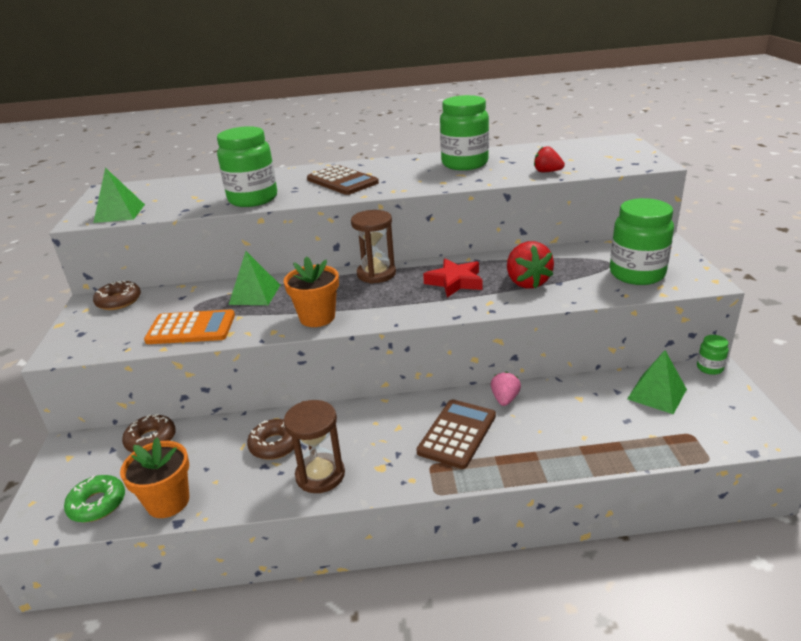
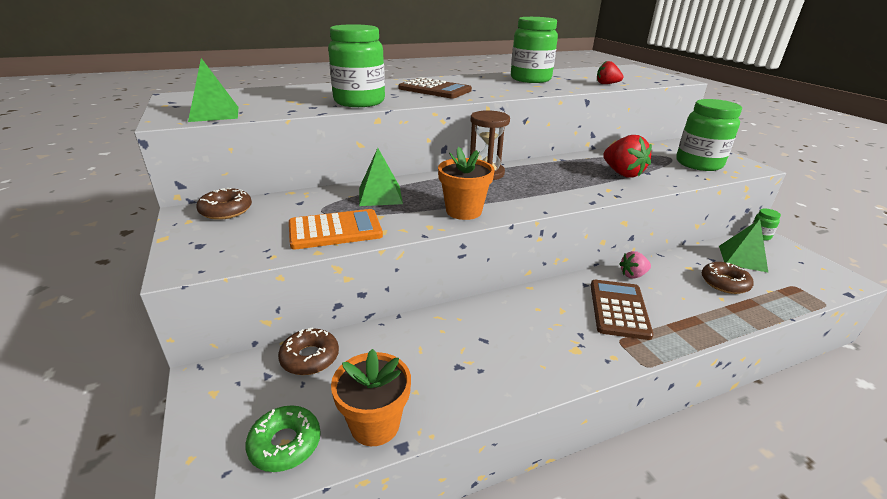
camera: 20 degrees left, 0 degrees up
brown donut [247,419,294,460] -> brown donut moved to [702,262,754,294]
brown hourglass [284,400,345,493] -> none
red star [423,259,483,297] -> none
pink strawberry [491,372,521,406] -> pink strawberry turned 105 degrees counterclockwise [619,251,651,279]

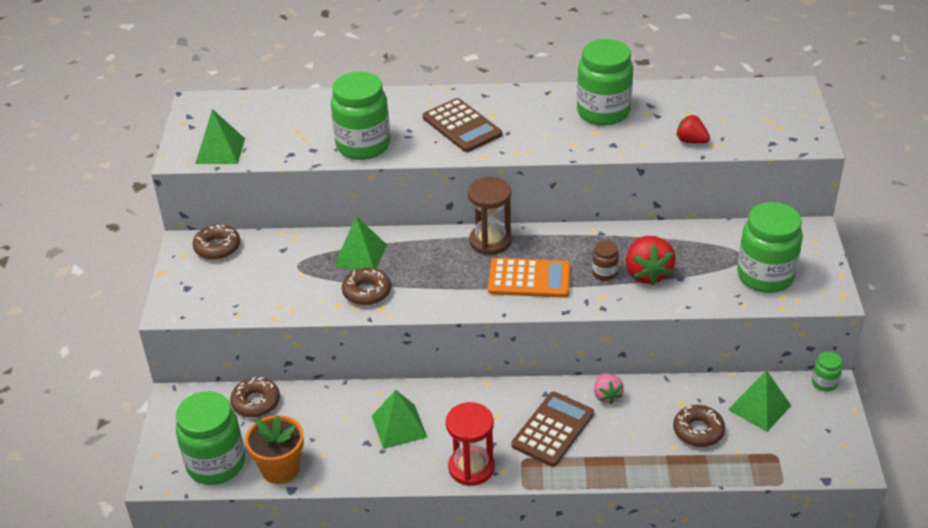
camera: 25 degrees right, 10 degrees up
green donut [246,405,321,472] -> green jar [176,391,245,485]
orange calculator [289,209,383,249] -> orange calculator moved to [488,258,570,298]
orange flower pot [438,147,495,220] -> none
pink strawberry [619,251,651,279] -> pink strawberry turned 105 degrees counterclockwise [594,374,624,404]
none -> brown donut [342,267,391,305]
none -> green pyramid [372,390,427,449]
none -> red hourglass [446,402,495,486]
none -> brown jar [592,241,619,281]

